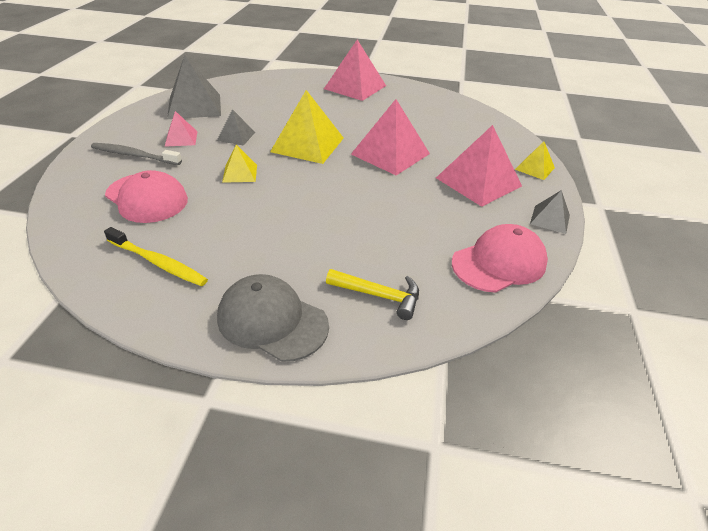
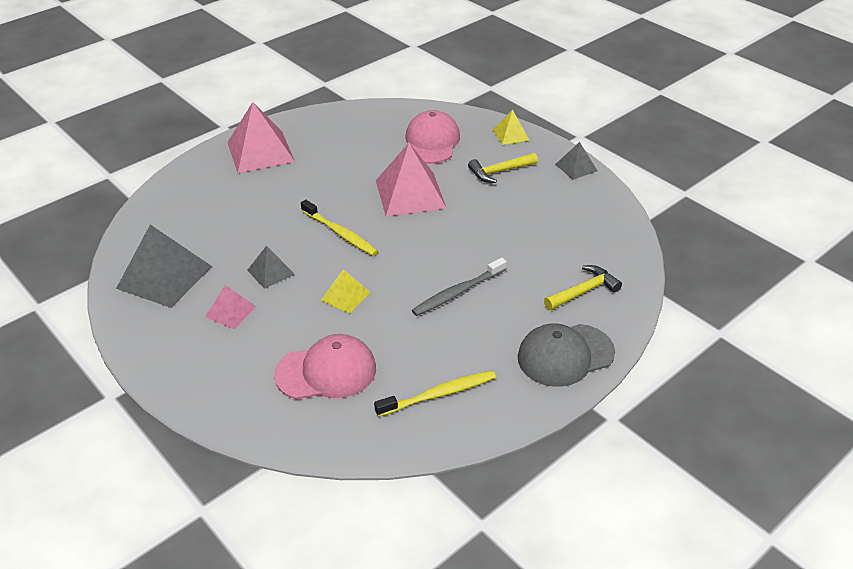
camera: 50 degrees left, 0 degrees up
grey toothbrush [91,143,182,165] -> grey toothbrush moved to [412,258,507,316]
yellow pyramid [270,90,344,164] -> yellow toothbrush [301,200,378,256]
pink pyramid [436,125,522,207] -> yellow hammer [468,152,538,183]
pink cap [452,224,548,293] -> pink cap moved to [405,110,460,164]

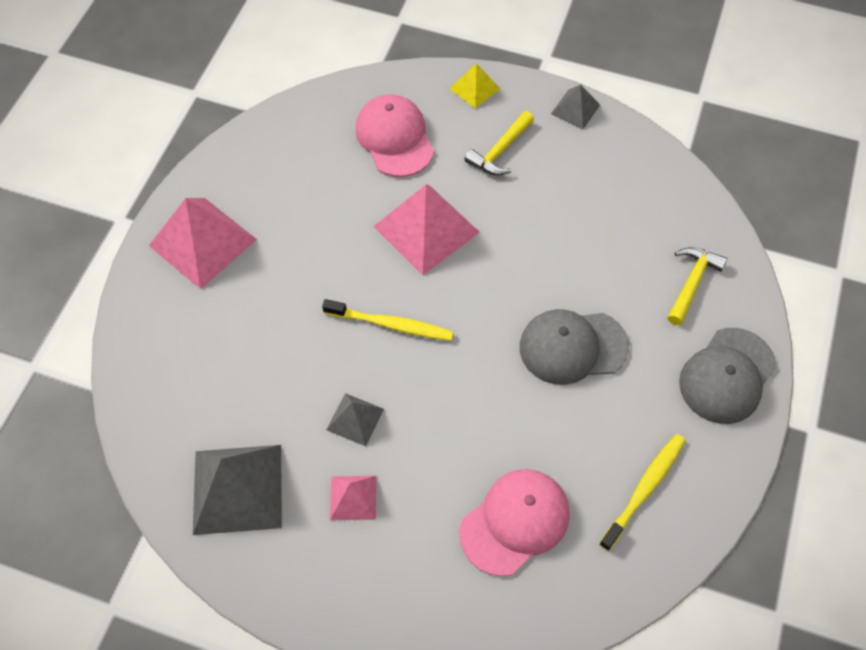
camera: 30 degrees left, 20 degrees up
yellow pyramid [321,269,371,313] -> none
grey toothbrush [412,258,507,316] -> grey cap [520,309,629,385]

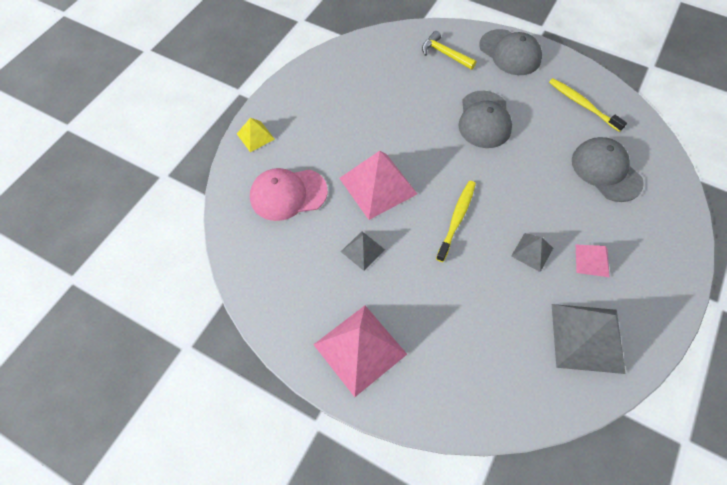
camera: 80 degrees left, 0 degrees up
pink cap [459,469,570,576] -> grey cap [572,137,644,202]
yellow hammer [464,111,534,176] -> none
grey pyramid [551,84,600,129] -> grey pyramid moved to [341,231,385,271]

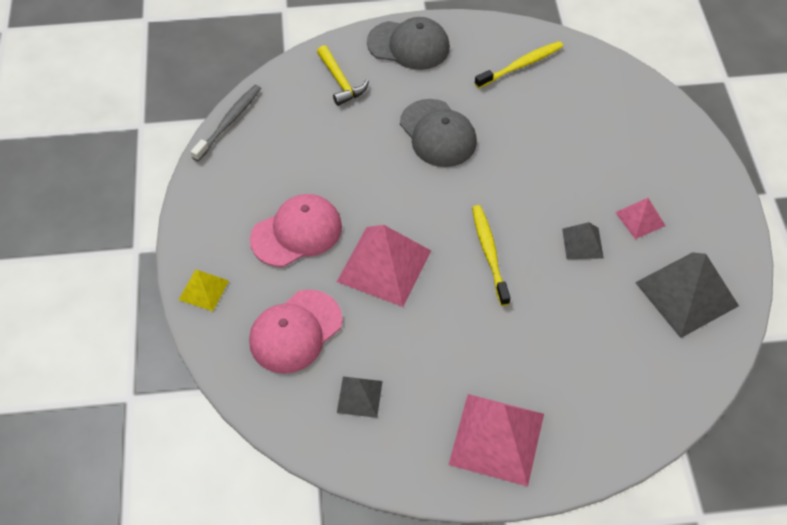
camera: 35 degrees left, 5 degrees down
grey pyramid [341,231,385,271] -> grey pyramid moved to [337,376,383,418]
yellow hammer [422,31,477,70] -> yellow hammer turned 120 degrees counterclockwise [317,45,369,106]
yellow toothbrush [549,78,627,132] -> yellow toothbrush turned 135 degrees clockwise [475,41,563,88]
grey cap [572,137,644,202] -> none
none -> grey toothbrush [191,85,261,161]
none -> pink cap [250,194,342,267]

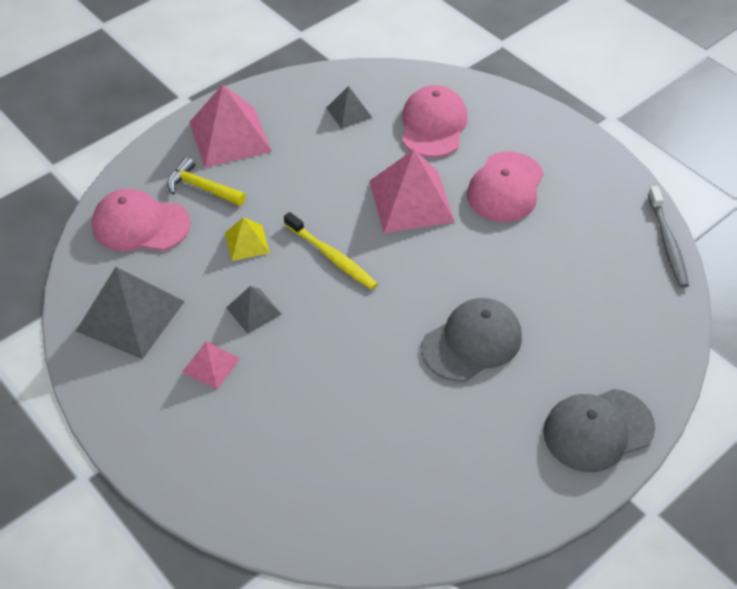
camera: 145 degrees right, 5 degrees down
yellow pyramid [179,270,229,311] -> yellow pyramid moved to [225,217,270,261]
yellow hammer [317,45,369,106] -> yellow hammer moved to [167,157,246,206]
grey cap [400,99,477,167] -> grey cap turned 120 degrees clockwise [421,298,522,381]
yellow toothbrush [475,41,563,88] -> none
none -> pink cap [92,189,191,251]

